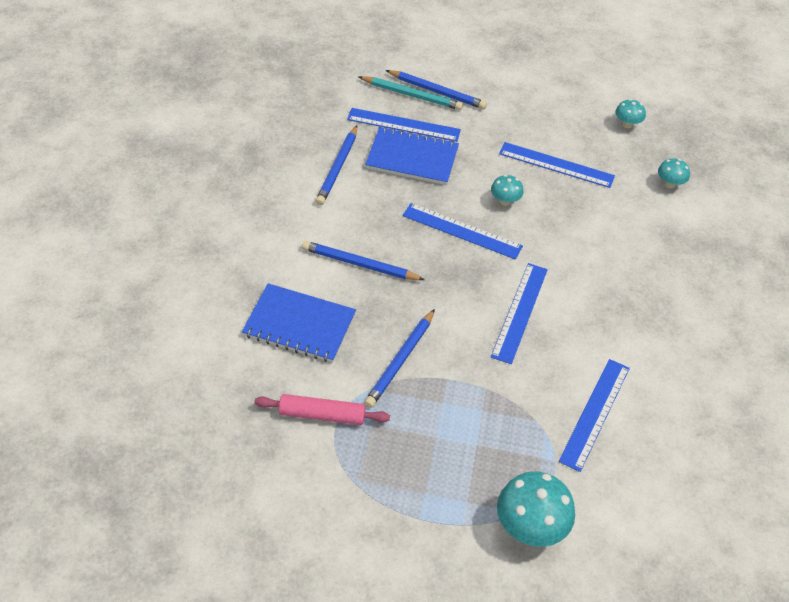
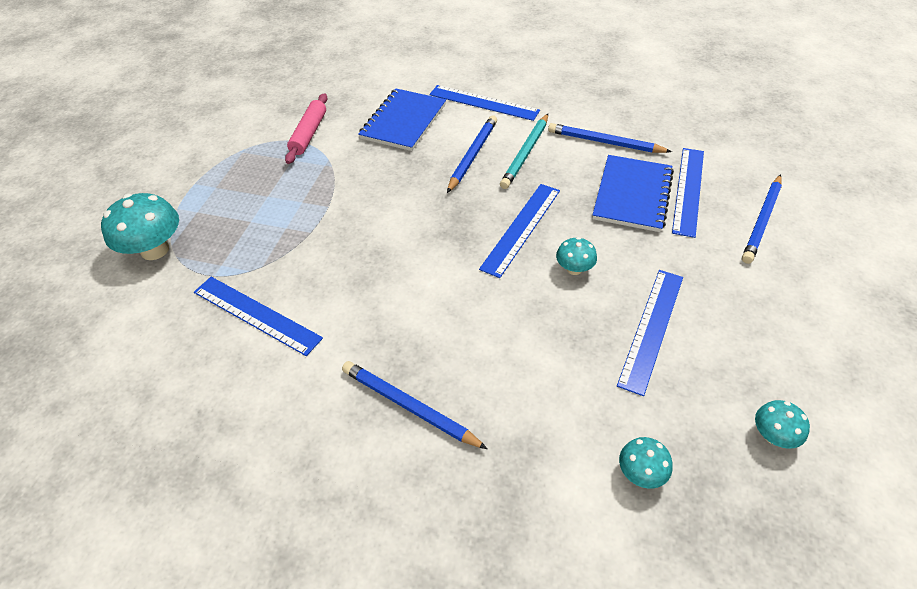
camera: 100 degrees right, 0 degrees up
turquoise pencil [359,76,463,110] -> turquoise pencil moved to [500,114,548,189]
blue pencil [364,309,435,408] -> blue pencil moved to [342,361,488,449]
blue ruler [491,263,548,364] -> blue ruler moved to [429,85,540,121]

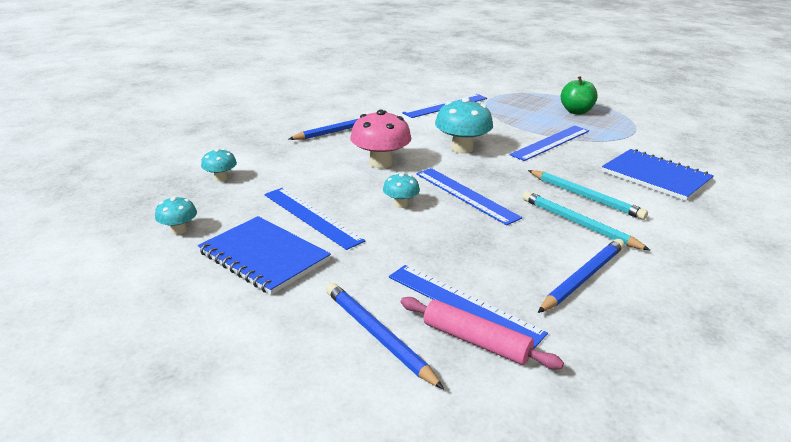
camera: 110 degrees right, 20 degrees down
turquoise mushroom [101,193,179,260] -> turquoise mushroom moved to [435,97,493,154]
pink rolling pin [285,93,328,164] -> pink rolling pin moved to [401,297,564,369]
blue ruler [429,85,540,121] -> blue ruler moved to [509,126,589,161]
blue pencil [447,115,497,193] -> turquoise pencil [528,170,648,220]
blue notebook [592,155,674,232] -> blue notebook moved to [198,216,331,295]
none -> pink mushroom [350,110,411,169]
none -> green apple [561,76,598,114]

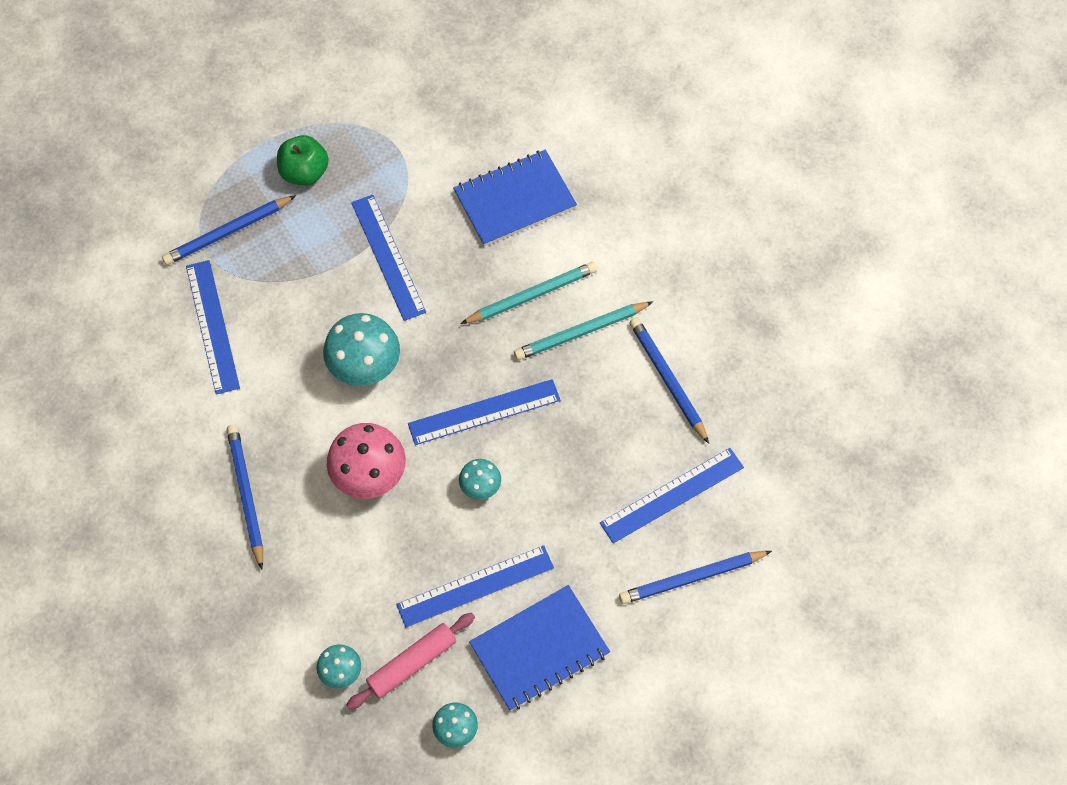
camera: 70 degrees left, 35 degrees up
pink rolling pin [401,297,564,369] -> pink rolling pin moved to [347,613,475,710]
none -> blue pencil [162,195,296,265]

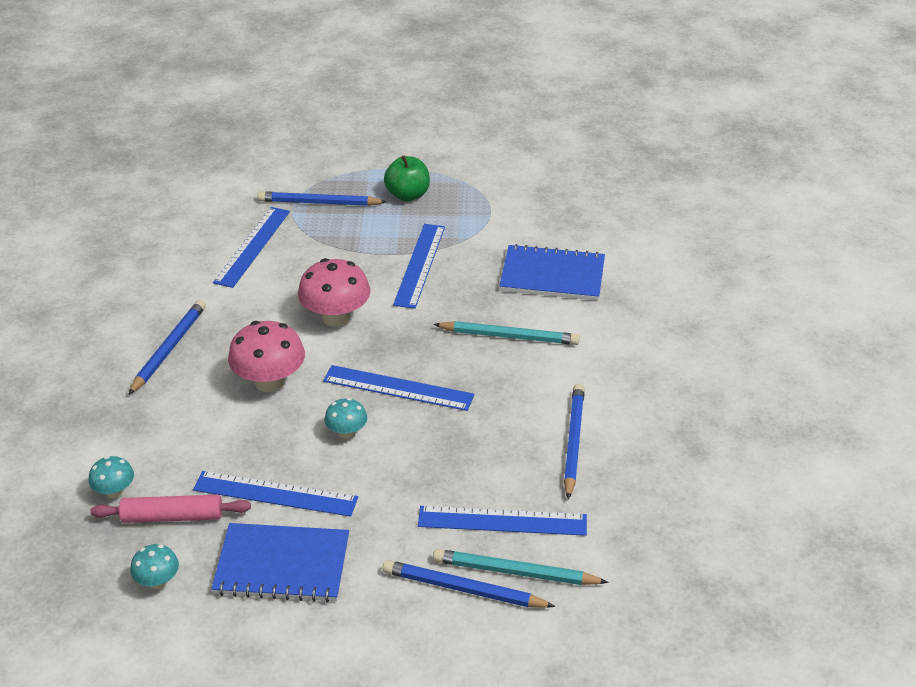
camera: 35 degrees right, 25 degrees down
turquoise mushroom [323,313,400,386] -> pink mushroom [298,258,371,327]
turquoise pencil [514,302,653,360] -> turquoise pencil moved to [433,549,608,585]

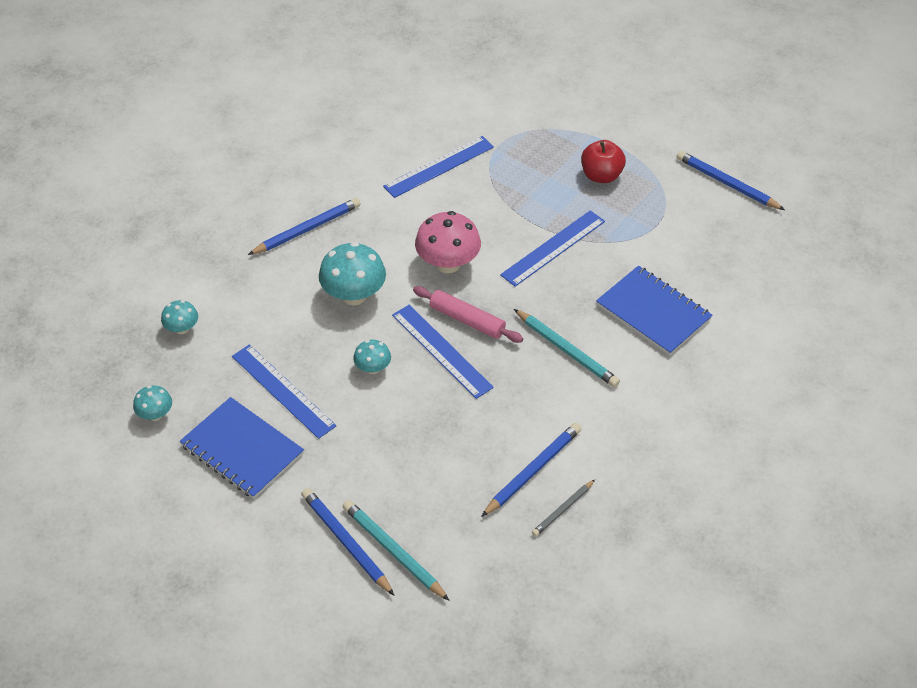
camera: 35 degrees right, 10 degrees up
pink rolling pin [90,495,251,523] -> pink rolling pin moved to [413,286,523,343]
pink mushroom [228,321,305,392] -> turquoise mushroom [319,242,386,305]
blue pencil [257,191,387,206] -> blue pencil moved to [676,151,785,210]
green apple [384,156,430,201] -> red apple [581,140,626,183]
blue ruler [418,506,587,536] -> none
none -> grey pencil [532,480,595,537]

